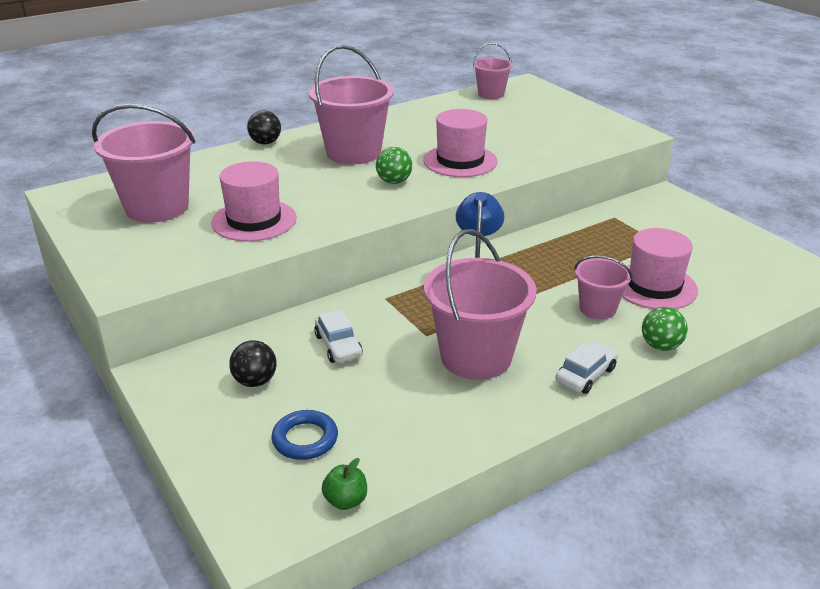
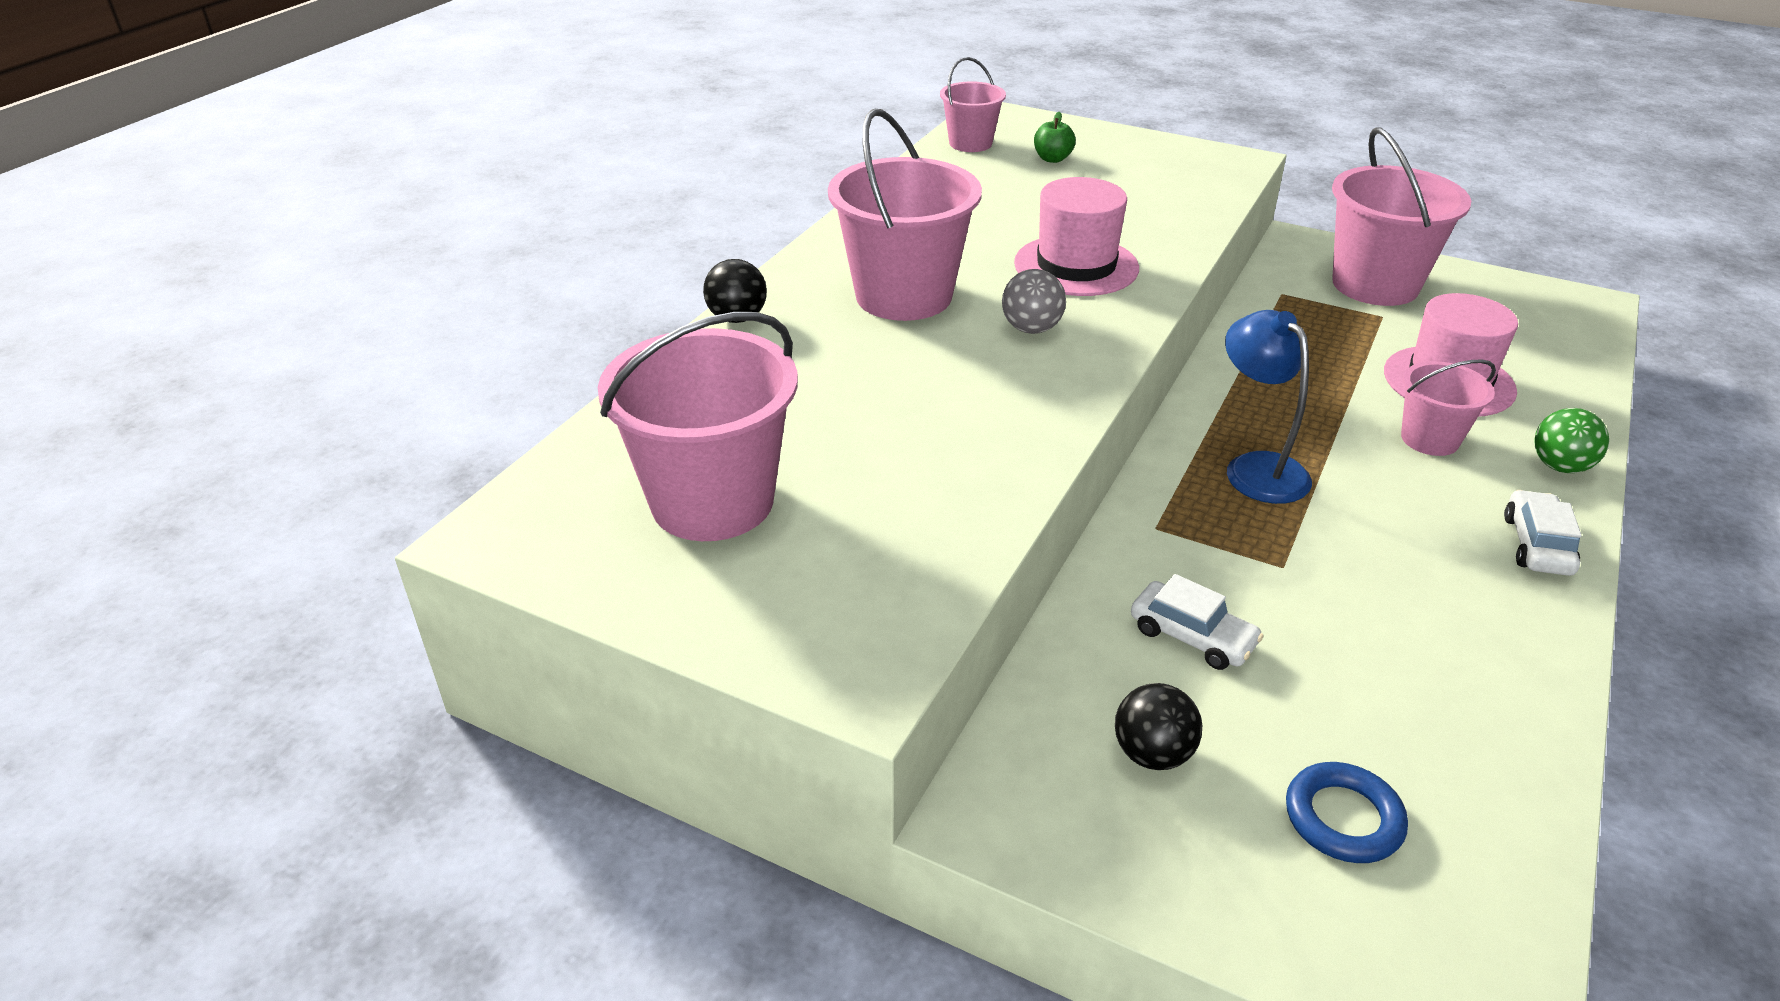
camera: 30 degrees left, 5 degrees up
pink hat [211,161,297,241] -> none
green apple [322,458,367,510] -> green apple moved to [1034,112,1076,163]
green ball [376,147,412,184] -> grey ball [1002,269,1066,334]
pink bucket [424,229,537,380] -> pink bucket moved to [1332,127,1471,306]

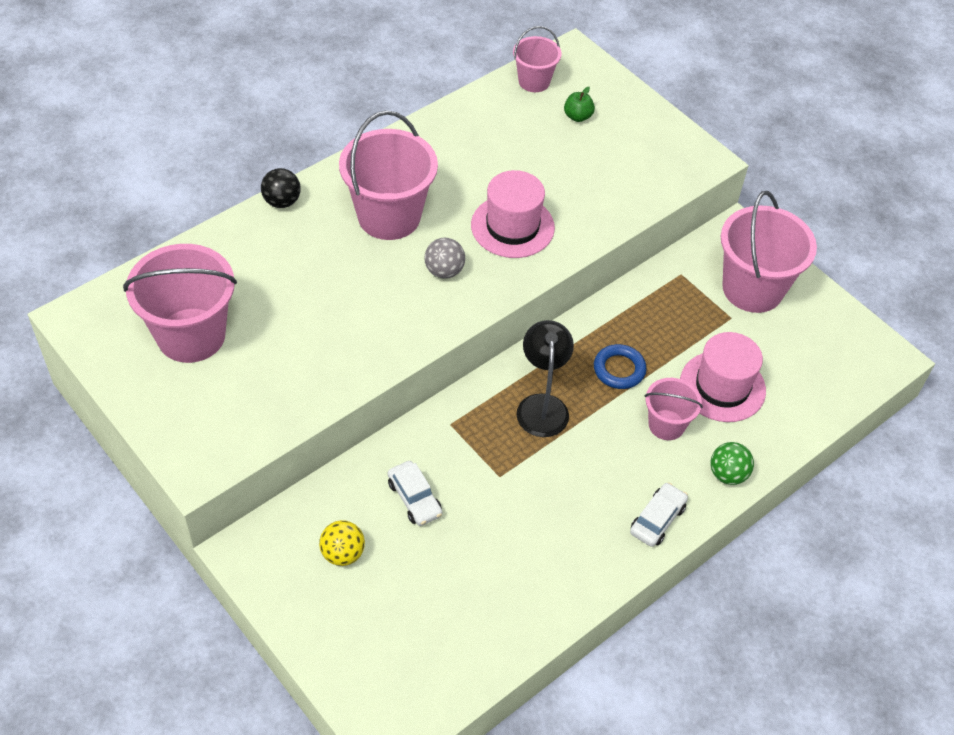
camera: 20 degrees right, 15 degrees up
black ball [1115,683,1202,770] -> yellow ball [319,520,365,566]
blue lamp [1225,310,1312,504] -> black lamp [516,320,574,437]
blue ring [1286,762,1408,863] -> blue ring moved to [594,344,647,389]

